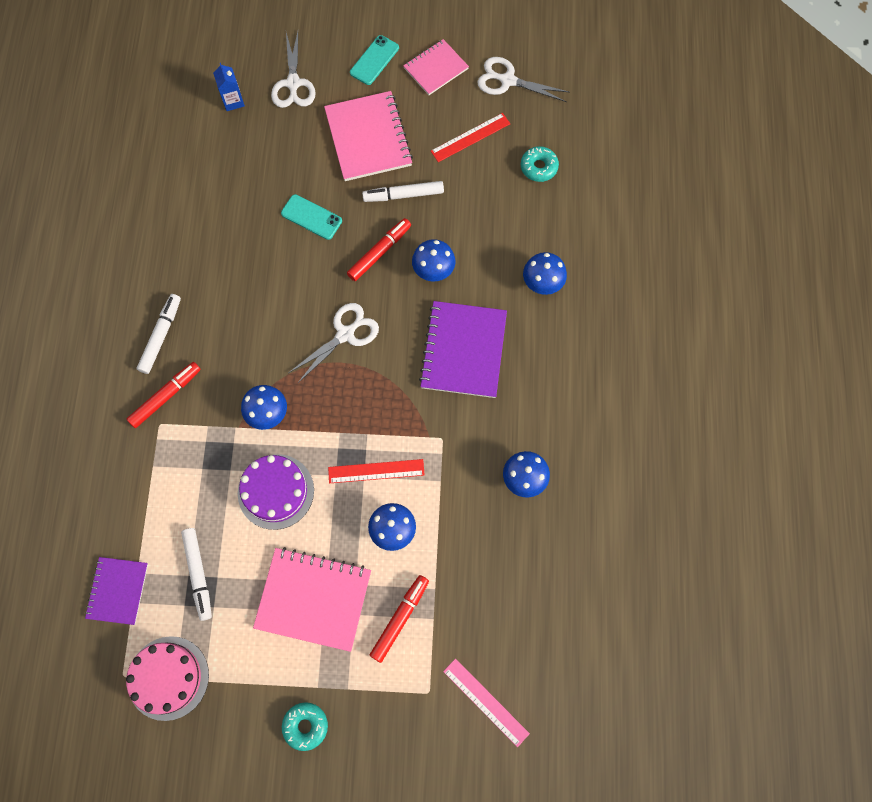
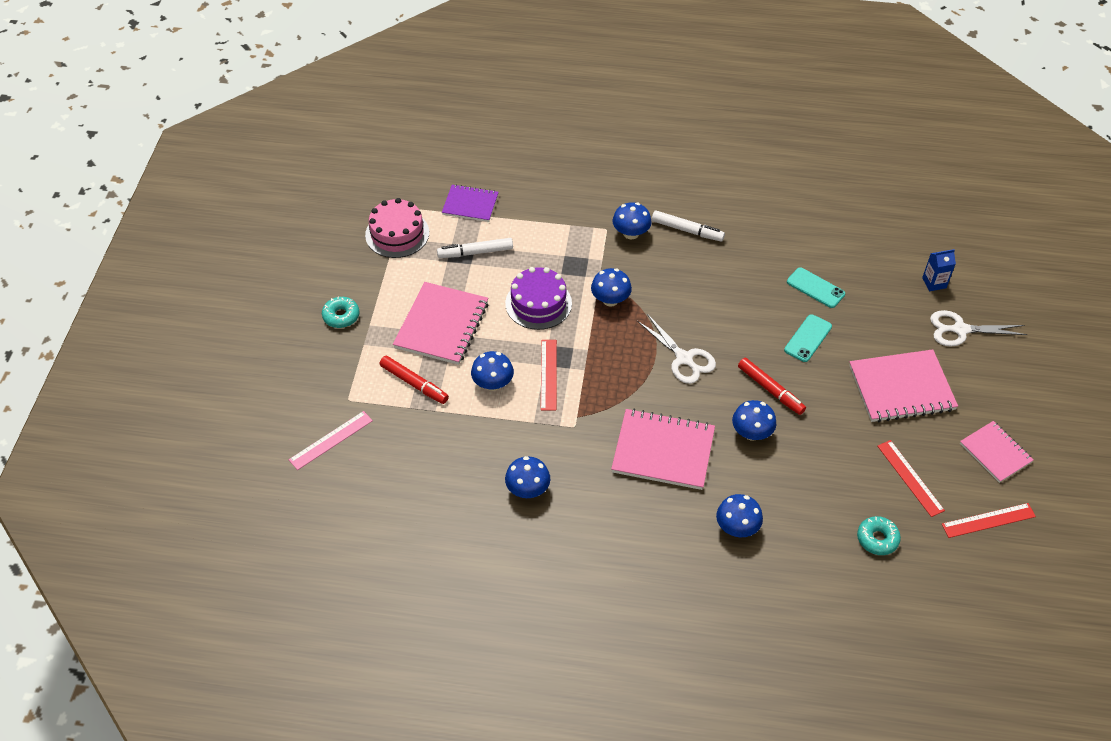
camera: 95 degrees right, 20 degrees down
red marker [127,362,201,428] -> blue mushroom [613,202,652,240]
turquoise phone [350,35,399,85] -> turquoise phone moved to [787,267,845,308]
white marker [362,181,444,202] -> none
purple notebook [419,301,507,398] -> pink notebook [611,409,715,490]
white scissors [477,57,569,102] -> red ruler [942,503,1036,538]

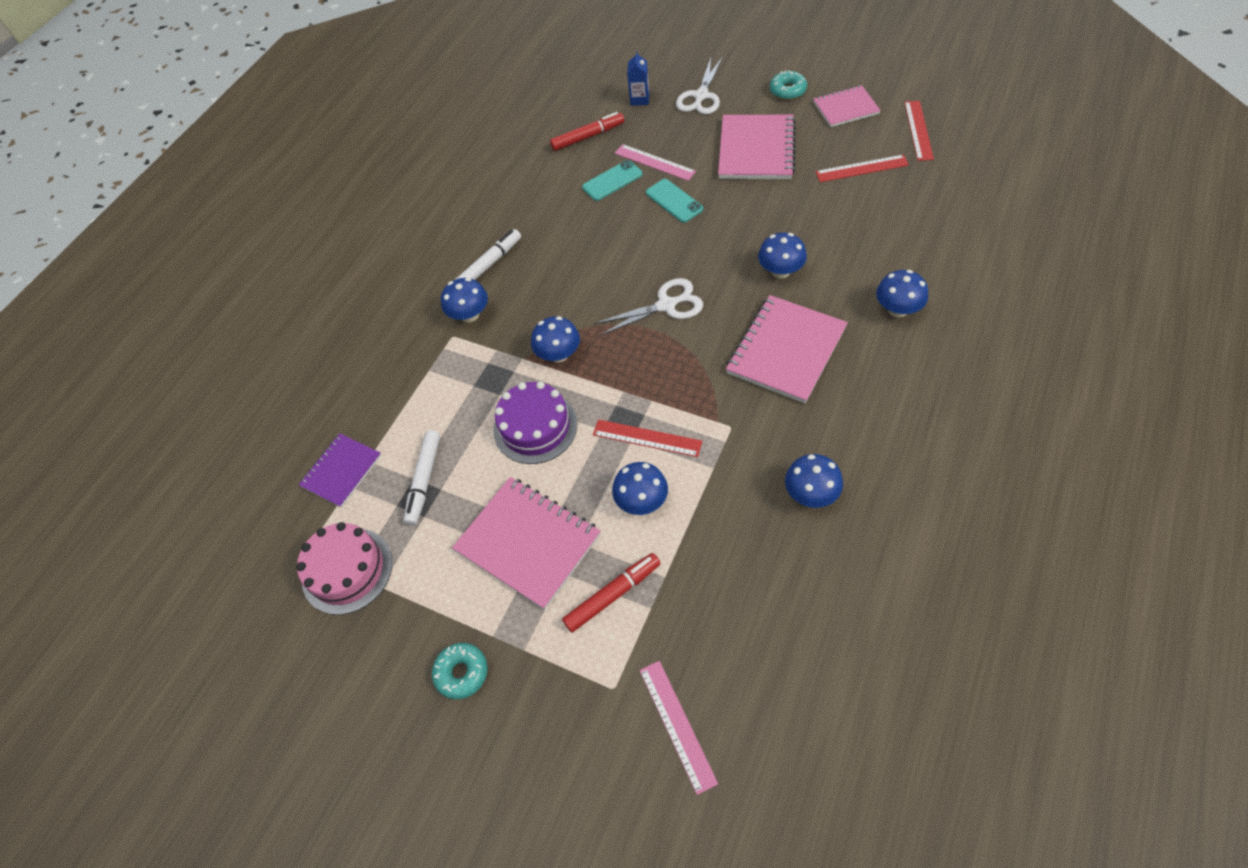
camera: 65 degrees left, 5 degrees up
red marker [738,358,806,415] -> red marker moved to [550,112,624,151]
turquoise donut [857,516,901,555] -> turquoise donut moved to [770,70,807,100]
none -> pink ruler [615,144,696,181]

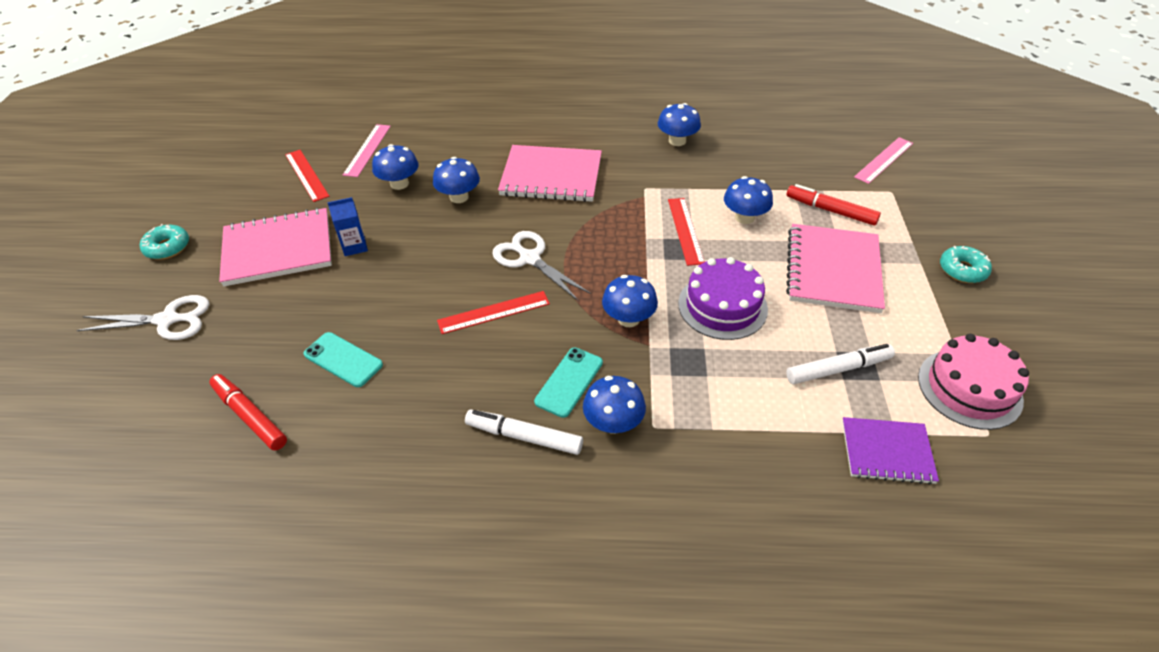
camera: 120 degrees left, 10 degrees down
pink ruler [615,144,696,181] -> pink ruler moved to [343,124,391,177]
blue carton [627,51,649,106] -> blue carton moved to [327,197,368,256]
turquoise phone [646,179,703,223] -> turquoise phone moved to [534,348,603,418]
pink notebook [813,85,881,127] -> none
blue mushroom [876,270,928,317] -> blue mushroom moved to [372,144,419,190]
red ruler [904,101,934,161] -> red ruler moved to [437,291,550,334]

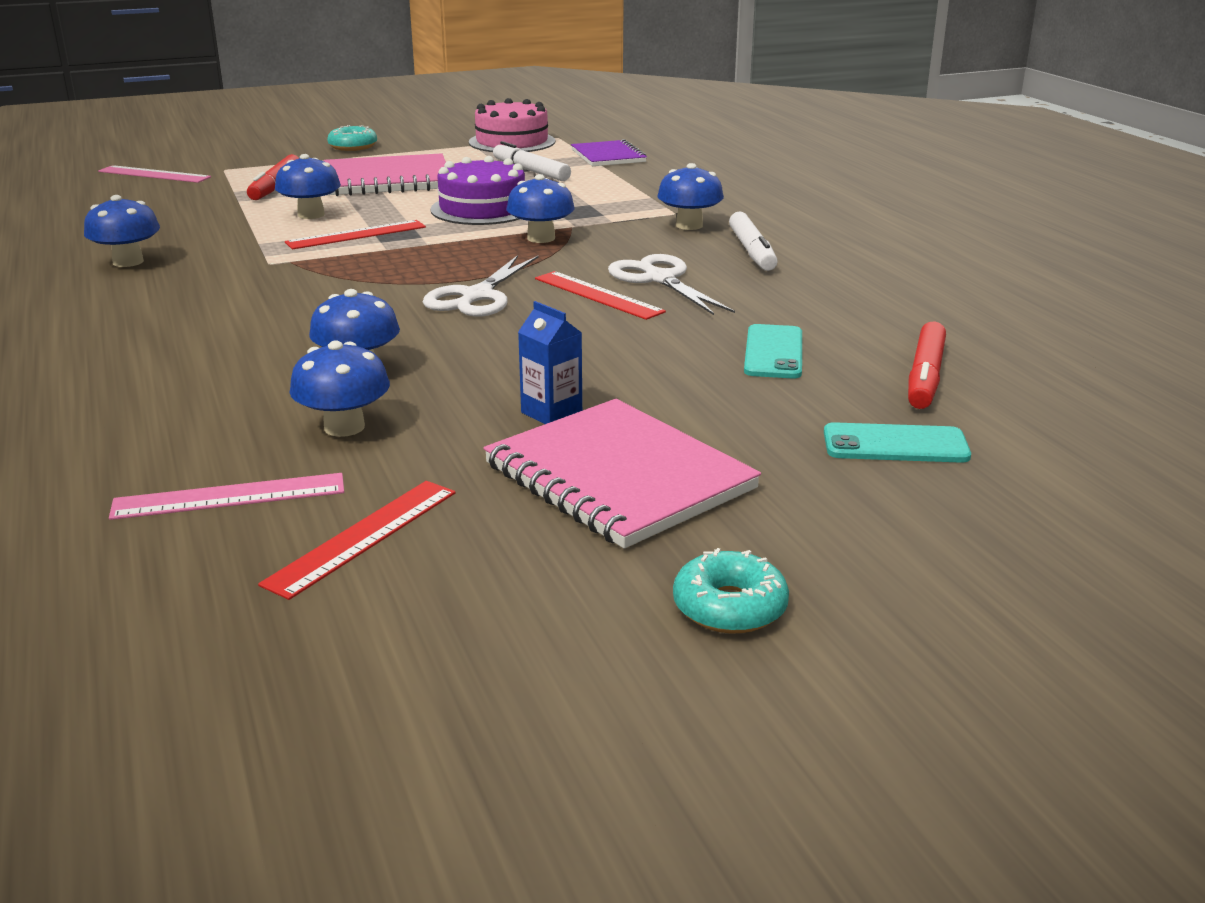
camera: 115 degrees left, 20 degrees down
white scissors [77,295,209,340] -> white scissors moved to [608,254,735,315]
pink notebook [498,145,602,202] -> none
turquoise phone [534,348,603,418] -> turquoise phone moved to [824,422,971,463]

